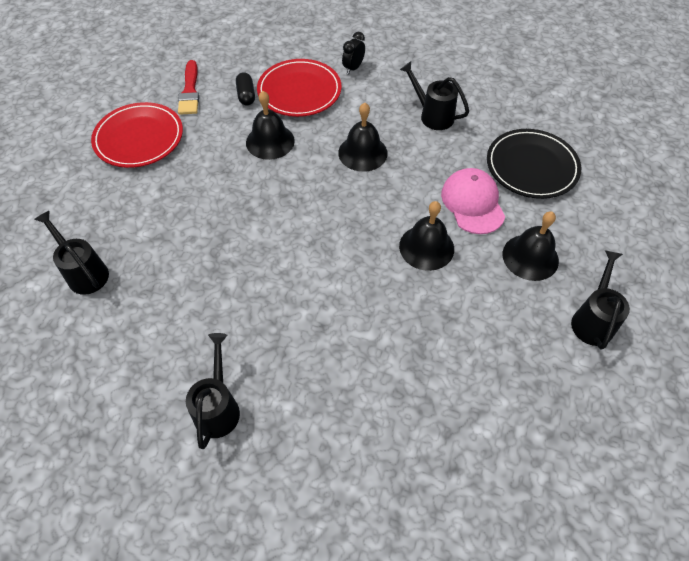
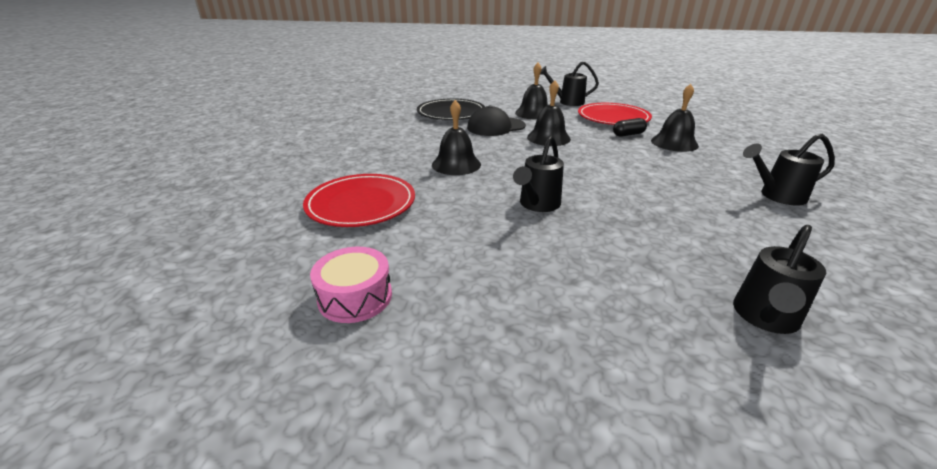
camera: 100 degrees left, 25 degrees down
red plate [91,102,183,168] -> red plate moved to [578,103,652,125]
red brush [178,60,199,115] -> pink drum [310,247,392,323]
black capsule [236,72,255,105] -> black capsule moved to [613,118,647,137]
black bell [246,91,295,160] -> black bell moved to [651,84,699,152]
black clock [342,32,365,74] -> none
black watering can [400,61,469,130] -> black watering can moved to [513,135,564,212]
pink cap [441,168,505,234] -> black cap [467,105,526,136]

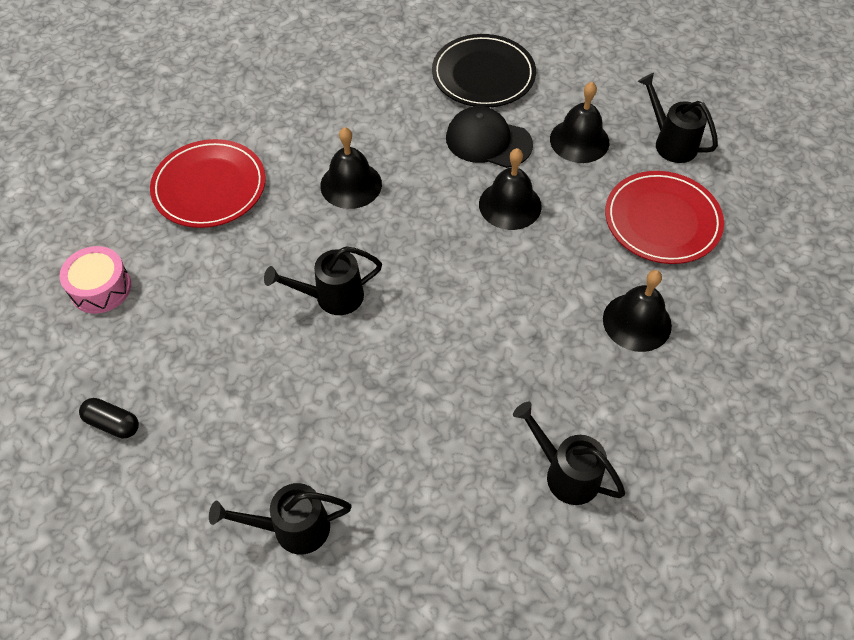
camera: 45 degrees right, 25 degrees up
black capsule [613,118,647,137] -> black capsule moved to [79,398,139,438]

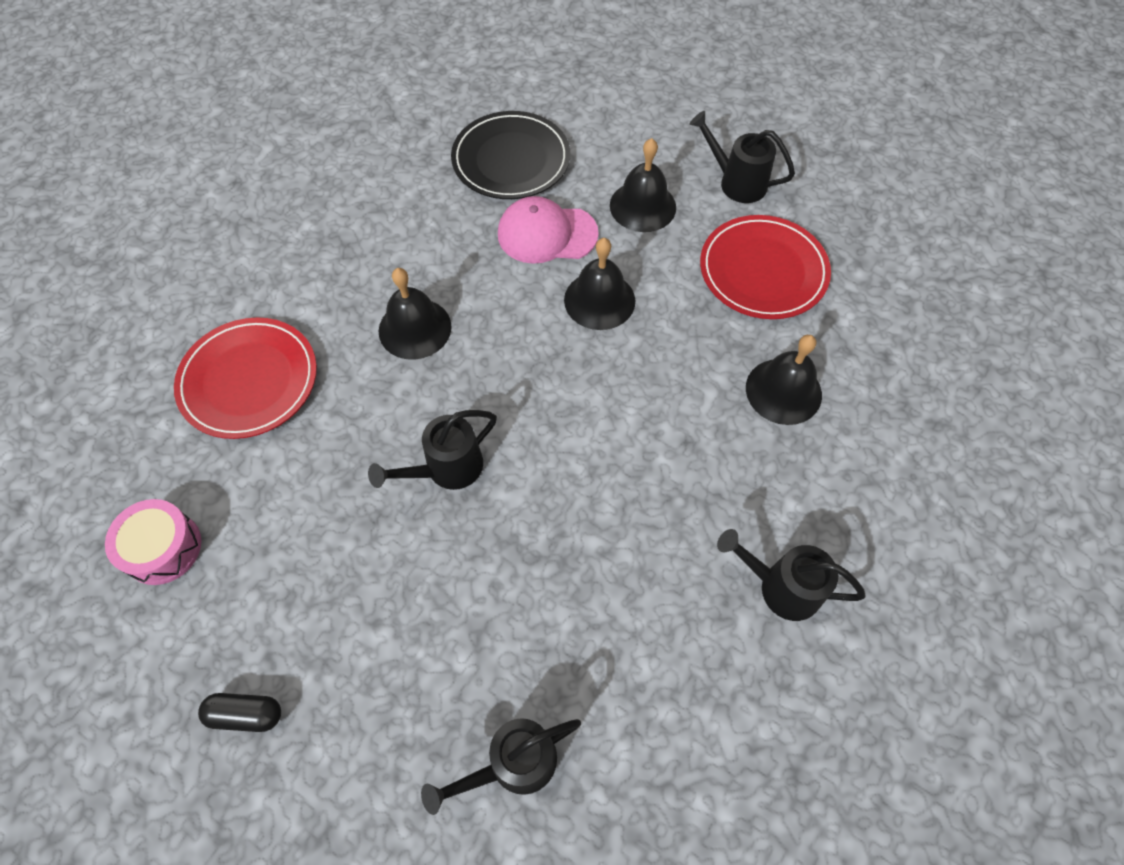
camera: 20 degrees left, 5 degrees up
black cap [446,106,533,168] -> pink cap [498,196,599,264]

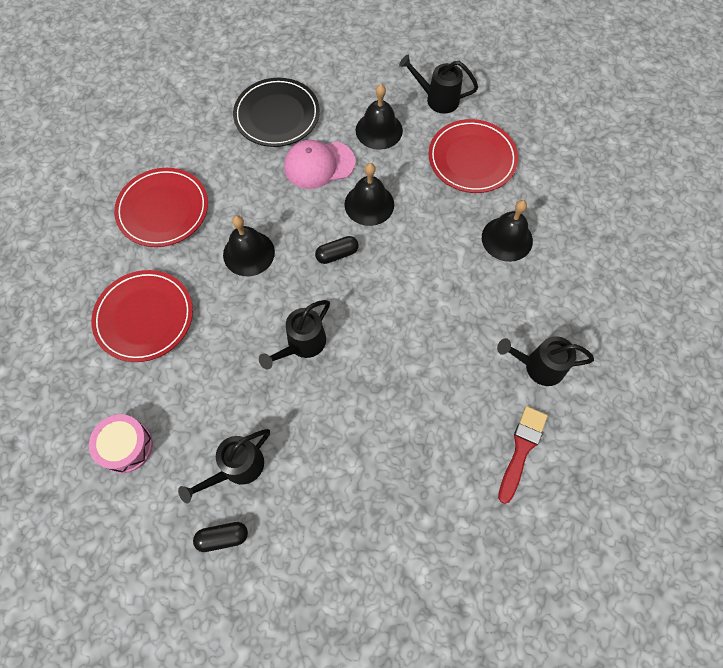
camera: 15 degrees left, 5 degrees up
black watering can [421,718,581,815] -> black watering can moved to [178,429,270,503]
none -> red plate [114,168,208,247]
none -> black capsule [315,236,359,264]
none -> red brush [498,406,548,504]

